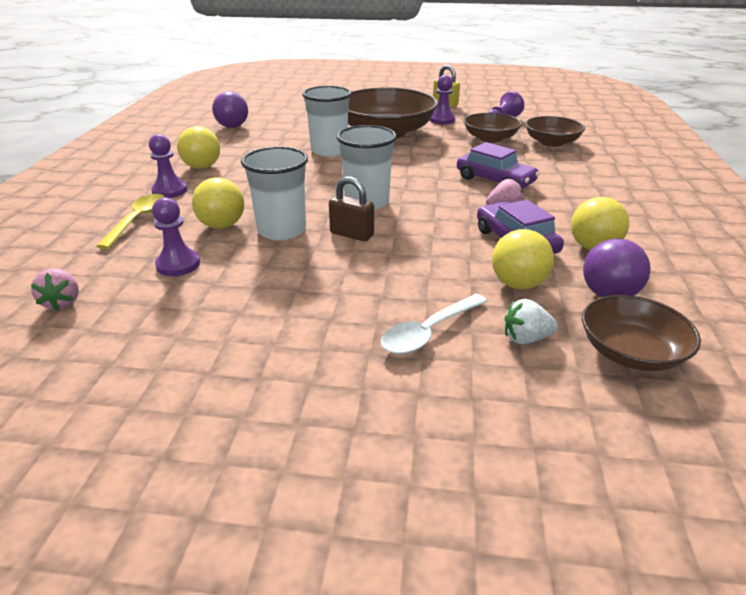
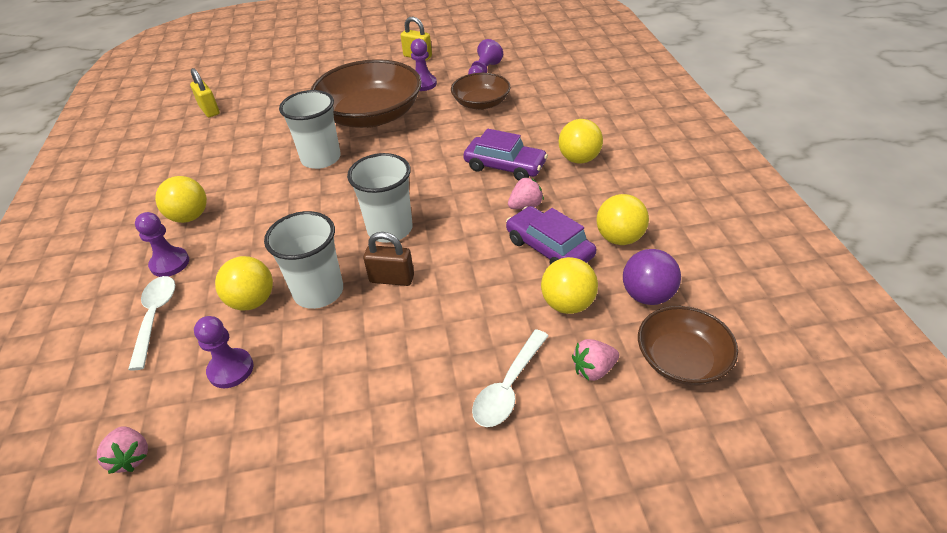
camera: 15 degrees left, 10 degrees up
yellow spoon [96,194,165,249] -> white spoon [128,276,175,370]
purple ball [212,91,248,128] -> none
white strawberry [504,299,558,345] -> pink strawberry [572,339,619,381]
brown bowl [525,116,585,147] -> none
none -> yellow padlock [190,68,220,117]
none -> yellow ball [559,119,603,164]

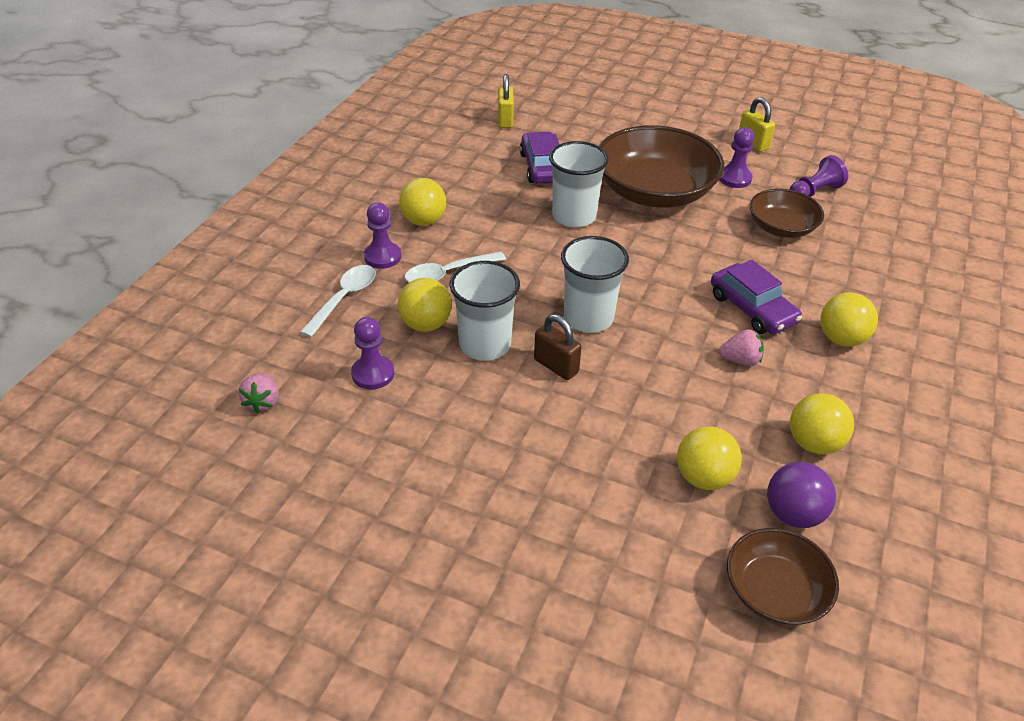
camera: 30 degrees right, 0 degrees up
white spoon [472,329,549,427] -> white spoon moved to [404,252,506,282]
purple car [506,206,597,265] -> purple car moved to [520,131,560,184]
pink strawberry [572,339,619,381] -> none

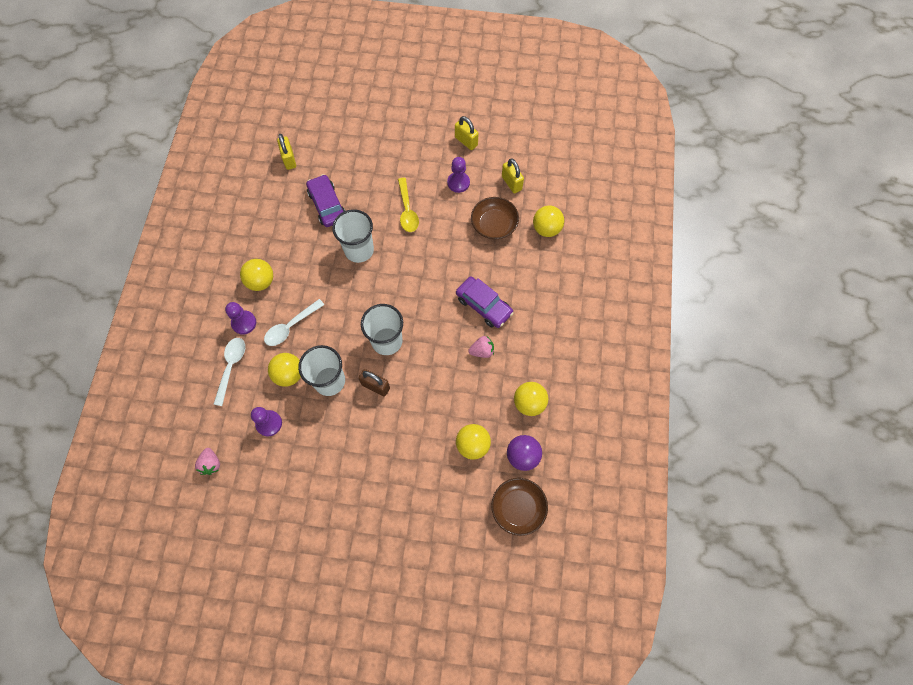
camera: 15 degrees left, 25 degrees up
brown bowl [599,125,724,208] -> yellow spoon [398,178,419,232]
purple pawn [789,155,848,197] -> yellow padlock [502,158,524,194]
yellow ball [820,293,878,347] -> yellow ball moved to [533,206,564,237]

